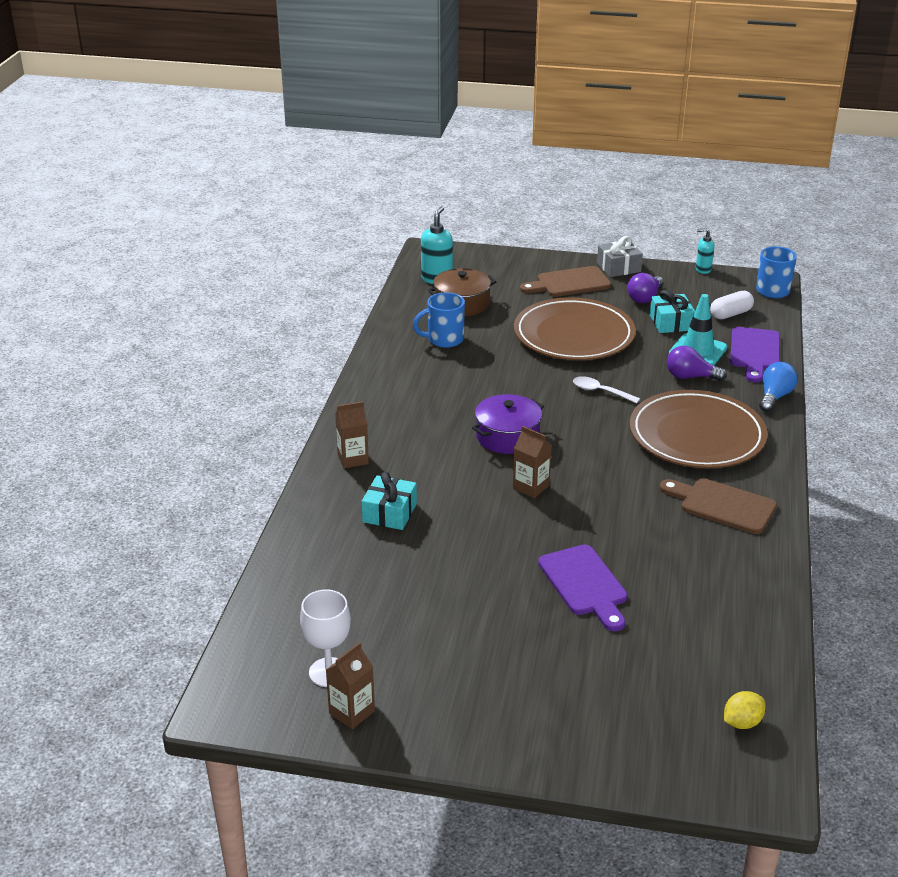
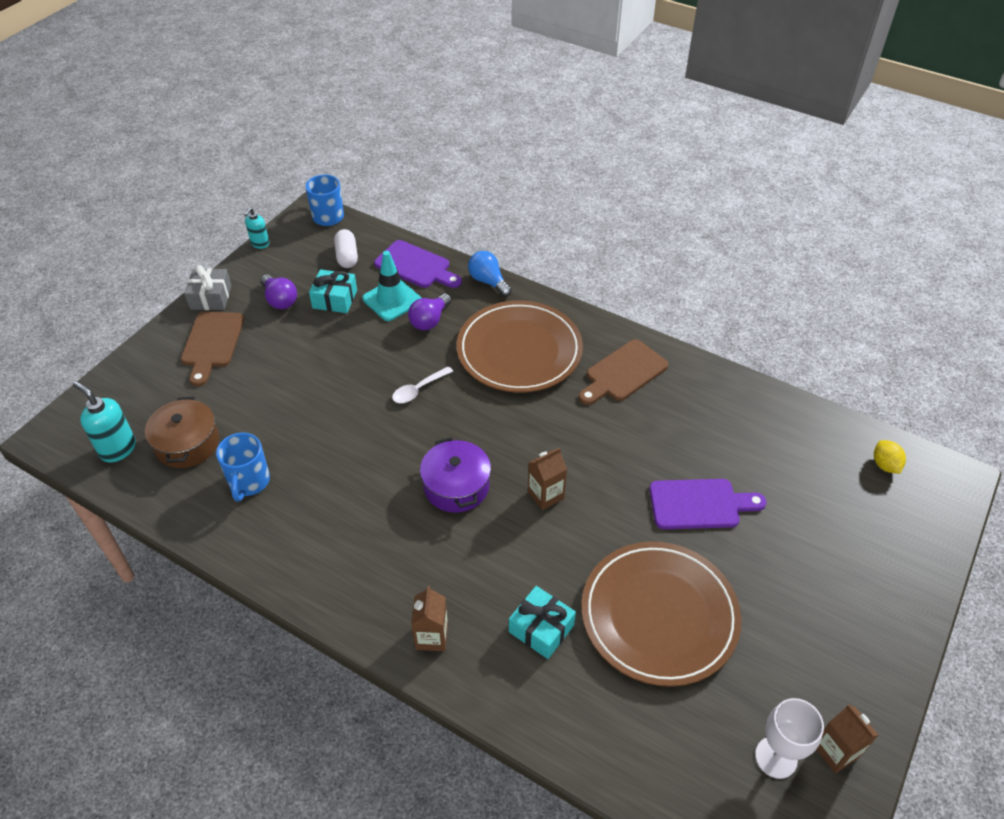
camera: 70 degrees left, 15 degrees up
brown plate [514,297,636,360] -> brown plate moved to [581,541,741,687]

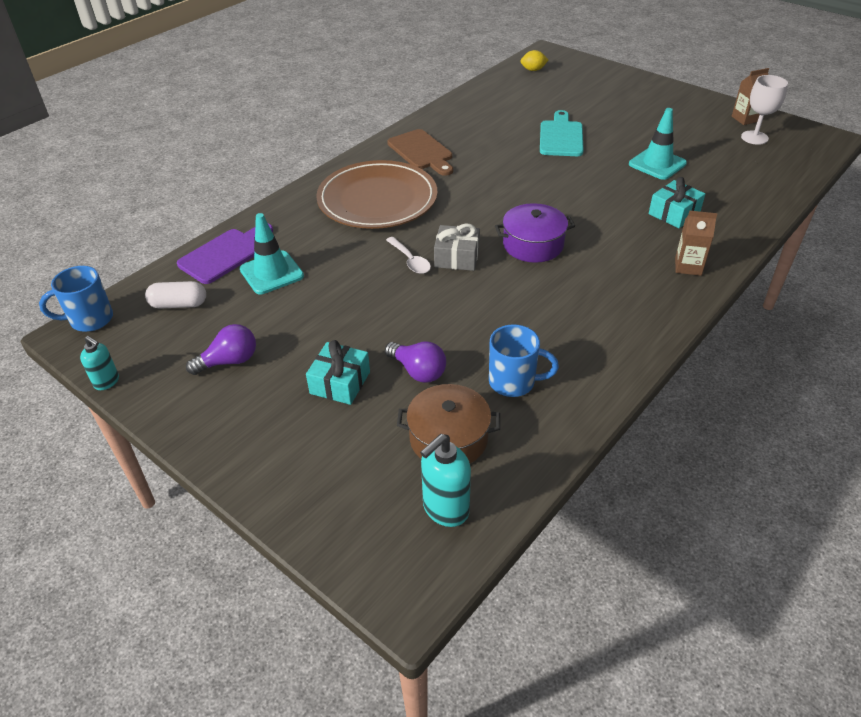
camera: 80 degrees left, 5 degrees down
brown cutting board [181,311,244,386] -> none
grey gift [184,265,232,310] -> grey gift moved to [434,223,480,271]
turquoise gift [309,269,357,313] -> turquoise gift moved to [306,340,370,405]
purple light bulb [408,293,451,331] -> purple light bulb moved to [385,342,446,383]
blue light bulb [468,251,512,297] -> none
brown carton [528,447,567,510] -> none
brown plate [581,541,741,687] -> turquoise traffic cone [629,108,687,180]
purple cutting board [649,479,766,529] -> turquoise cutting board [540,110,584,156]

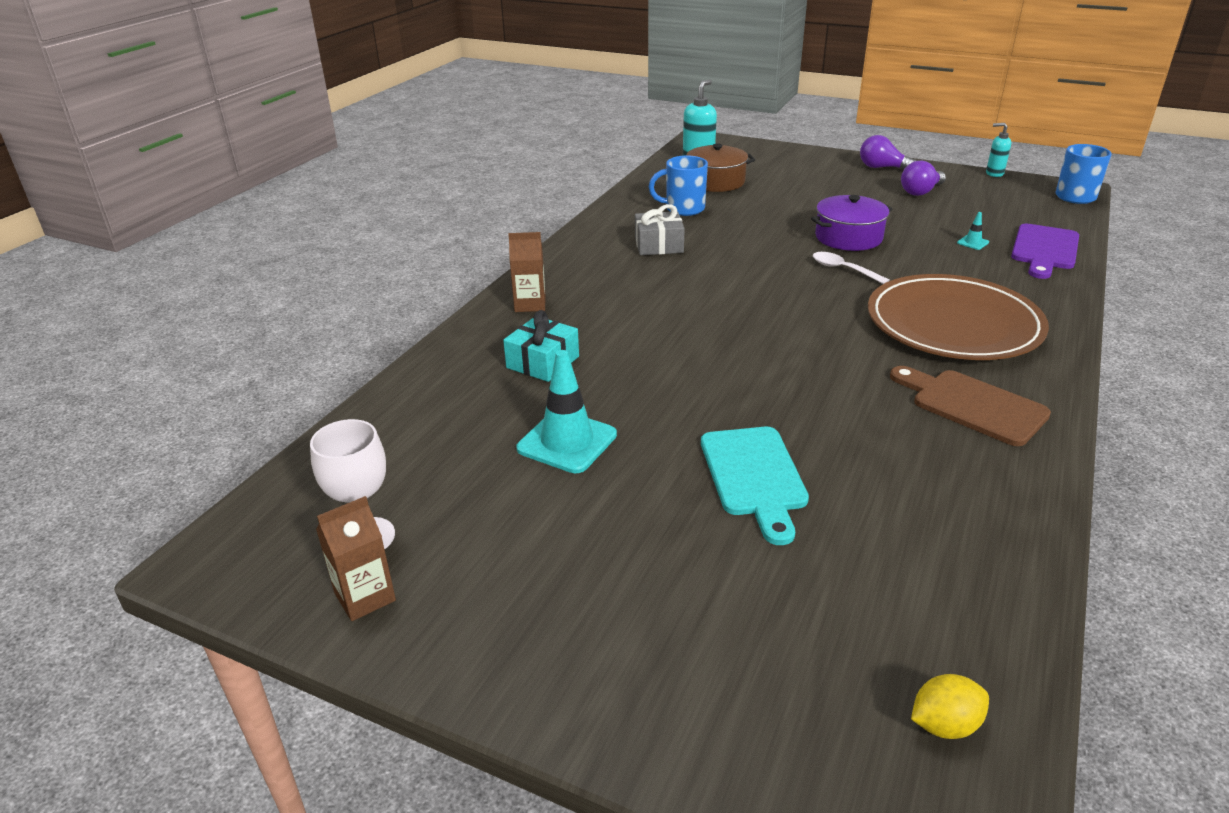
camera: 165 degrees right, 10 degrees down
white capsule [145,281,206,309] -> none
turquoise traffic cone [240,213,304,294] -> turquoise traffic cone [957,212,989,250], size x0.43
turquoise gift [306,340,370,405] -> none
purple light bulb [385,342,446,383] -> purple light bulb moved to [860,135,917,169]
grey gift [434,223,480,271] -> grey gift moved to [635,204,685,255]
purple pot [495,203,575,263] -> purple pot moved to [811,195,892,251]

